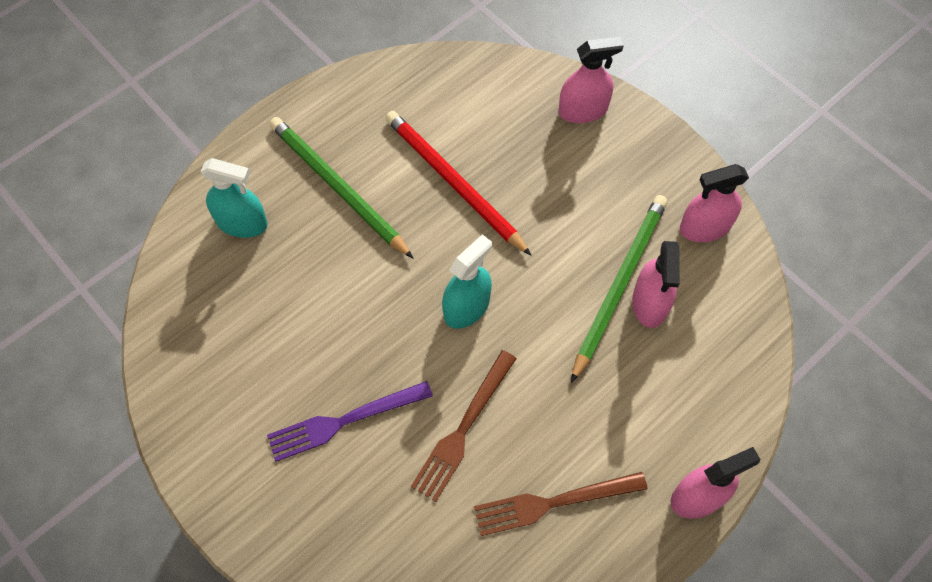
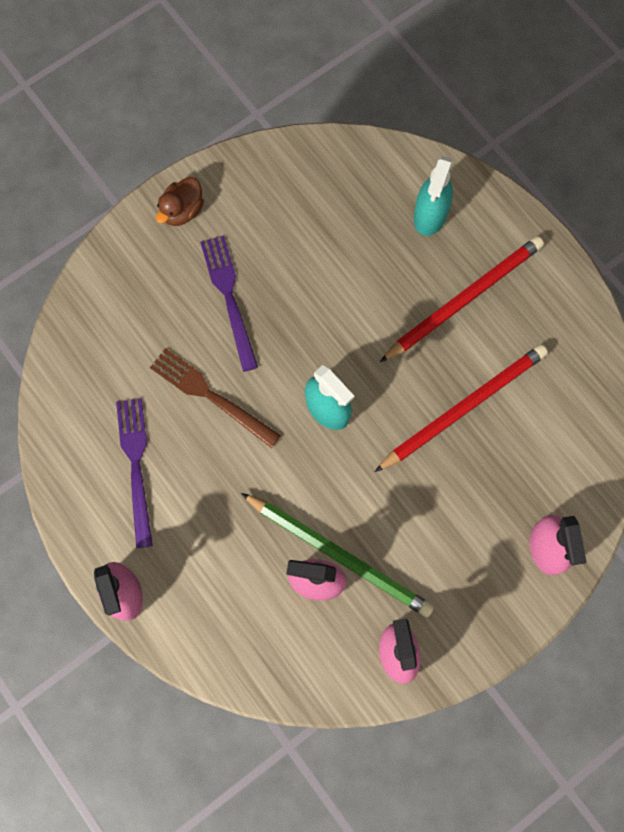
camera: 95 degrees right, 10 degrees up
green pencil [269,117,413,258] -> red pencil [380,236,544,362]
brown fork [474,472,648,536] -> purple fork [116,398,153,548]
none -> brown duck [156,177,204,226]

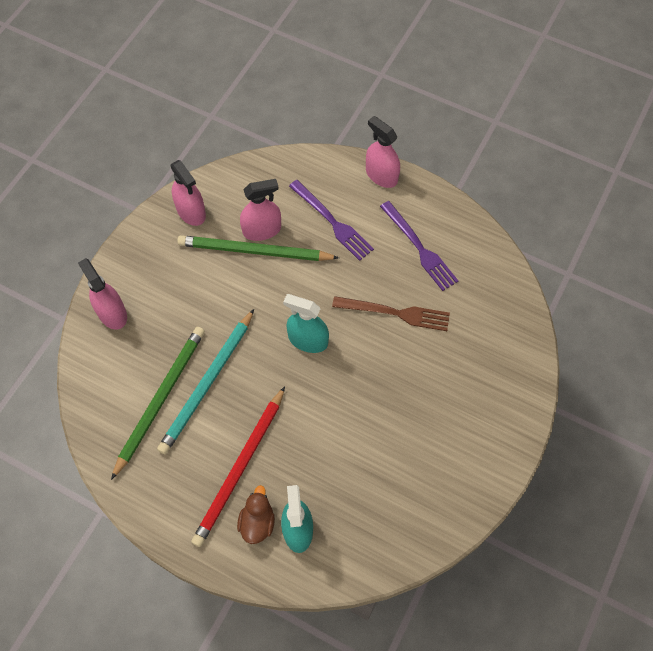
camera: 155 degrees right, 10 degrees down
brown duck [156,177,204,226] -> brown duck moved to [237,485,275,544]
purple fork [200,235,258,372] -> purple fork moved to [289,180,374,261]
red pencil [375,344,548,472] -> turquoise pencil [157,309,254,454]
none -> green pencil [111,327,205,480]

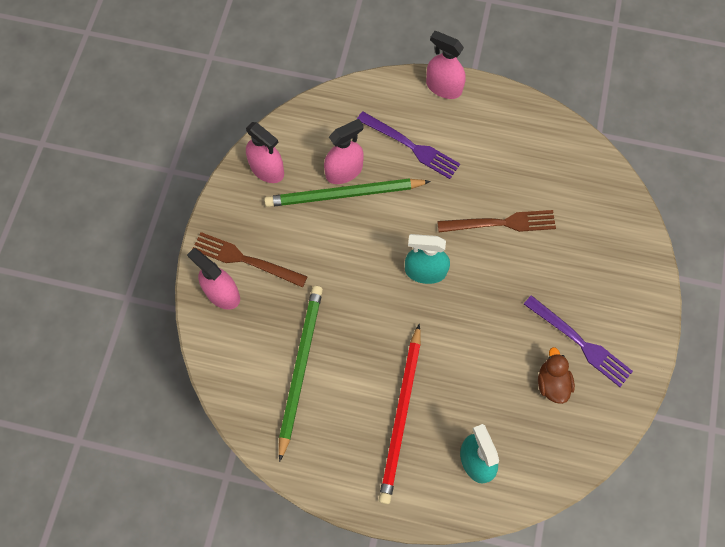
camera: 15 degrees left, 5 degrees up
turquoise pencil [157,309,254,454] -> none
brown duck [237,485,275,544] -> brown duck moved to [538,347,575,404]
purple fork [380,201,458,291] -> purple fork moved to [524,295,633,387]
none -> brown fork [193,232,308,287]

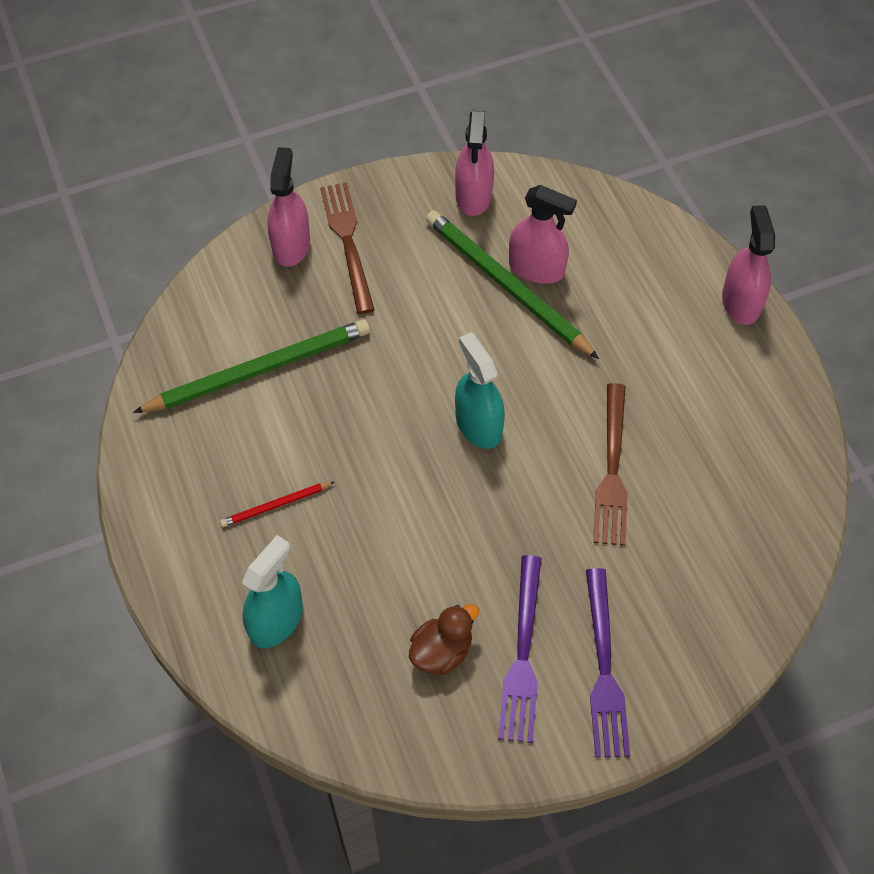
camera: 55 degrees right, 10 degrees down
purple fork [357,111,460,179] -> purple fork moved to [586,568,630,758]
red pencil [379,324,421,504] -> red pencil [220,482,334,527], size x0.46
brown fork [437,210,556,232] -> brown fork turned 45 degrees clockwise [593,383,628,546]

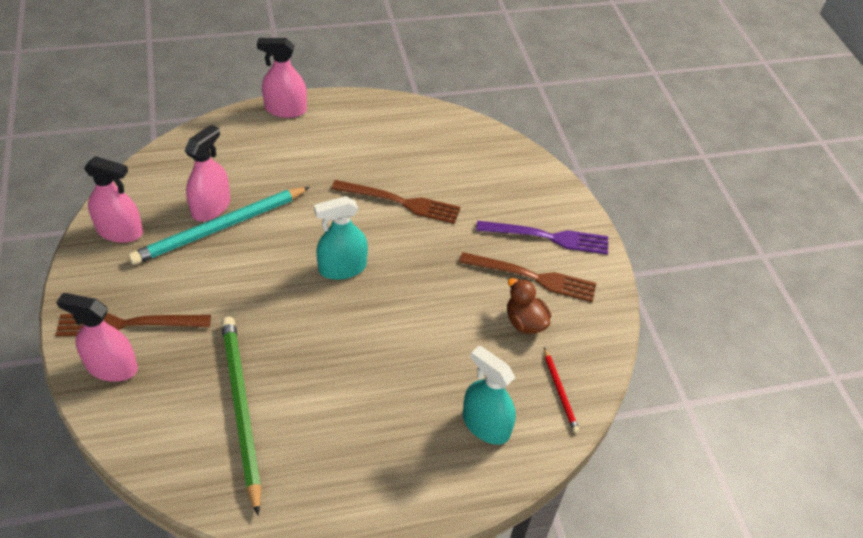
camera: 85 degrees left, 10 degrees down
red pencil [220,482,334,527] -> red pencil moved to [544,348,579,433]
green pencil [426,210,599,359] -> turquoise pencil [128,187,310,265]
purple fork [498,555,541,743] -> brown fork [459,252,597,302]

